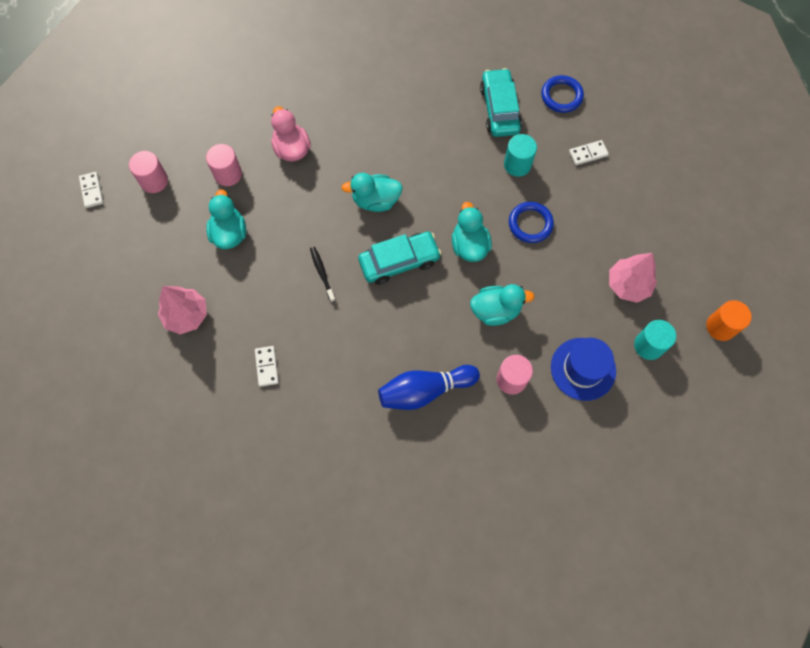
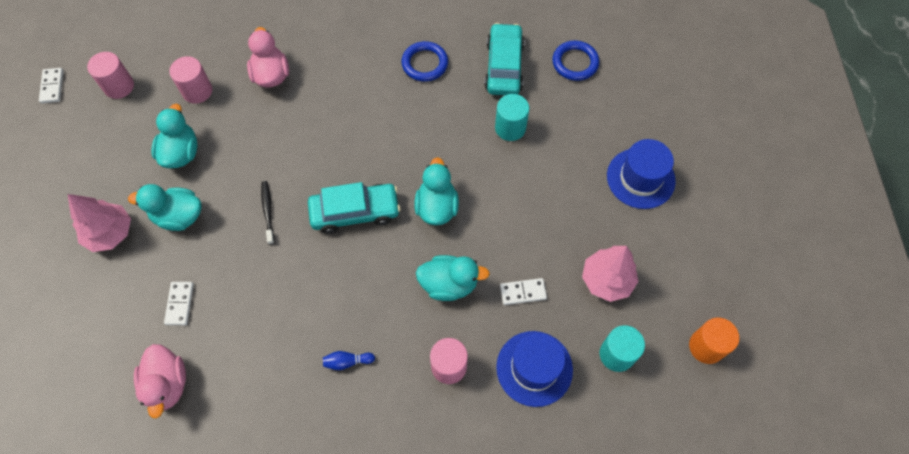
camera: 10 degrees right, 5 degrees down
turquoise duck [341,173,403,212] -> turquoise duck moved to [128,184,202,231]
blue bowling pin [378,365,480,410] -> blue bowling pin [323,351,375,370], size x0.43
blue ring [509,202,554,243] -> blue ring moved to [401,41,448,82]
white domino [569,140,609,165] -> white domino moved to [500,278,547,305]
none -> pink duck [134,344,186,418]
none -> blue hat [607,139,676,209]

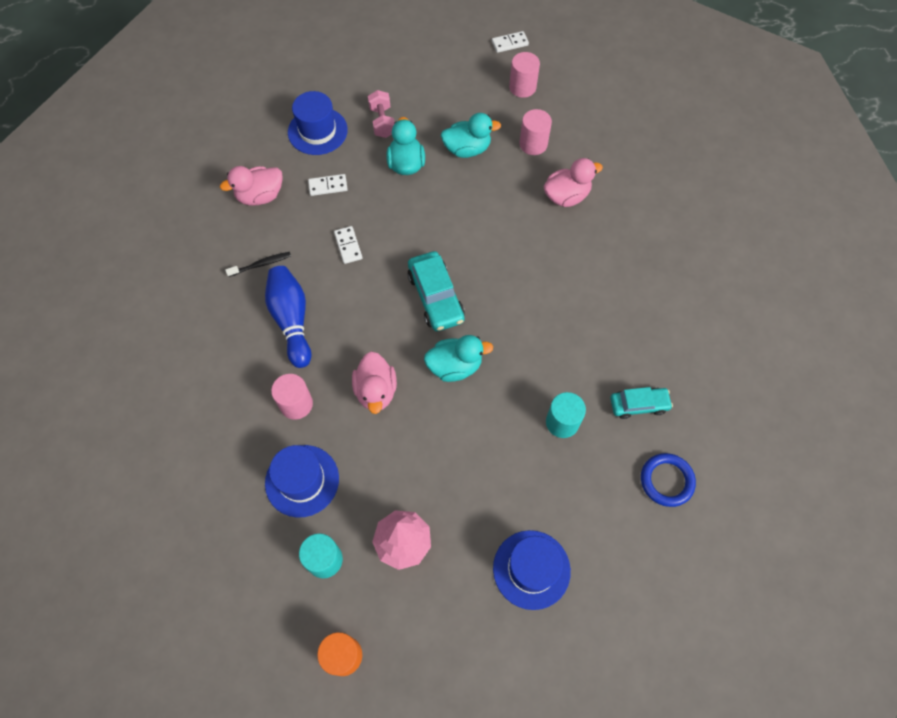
camera: 80 degrees right, 0 degrees up
pink tree [68,194,131,252] -> pink dumbbell [368,90,395,138]
black toothbrush [261,181,274,245] -> black toothbrush moved to [225,252,291,277]
blue bowling pin [323,351,375,370] -> blue bowling pin [265,266,312,368], size x2.31
blue ring [401,41,448,82] -> none
turquoise duck [416,255,490,301] -> pink duck [352,351,397,414]
turquoise car [484,23,525,95] -> turquoise car [610,387,673,419], size x0.65
white domino [500,278,547,305] -> white domino moved to [334,226,362,264]
none -> blue hat [288,91,348,155]

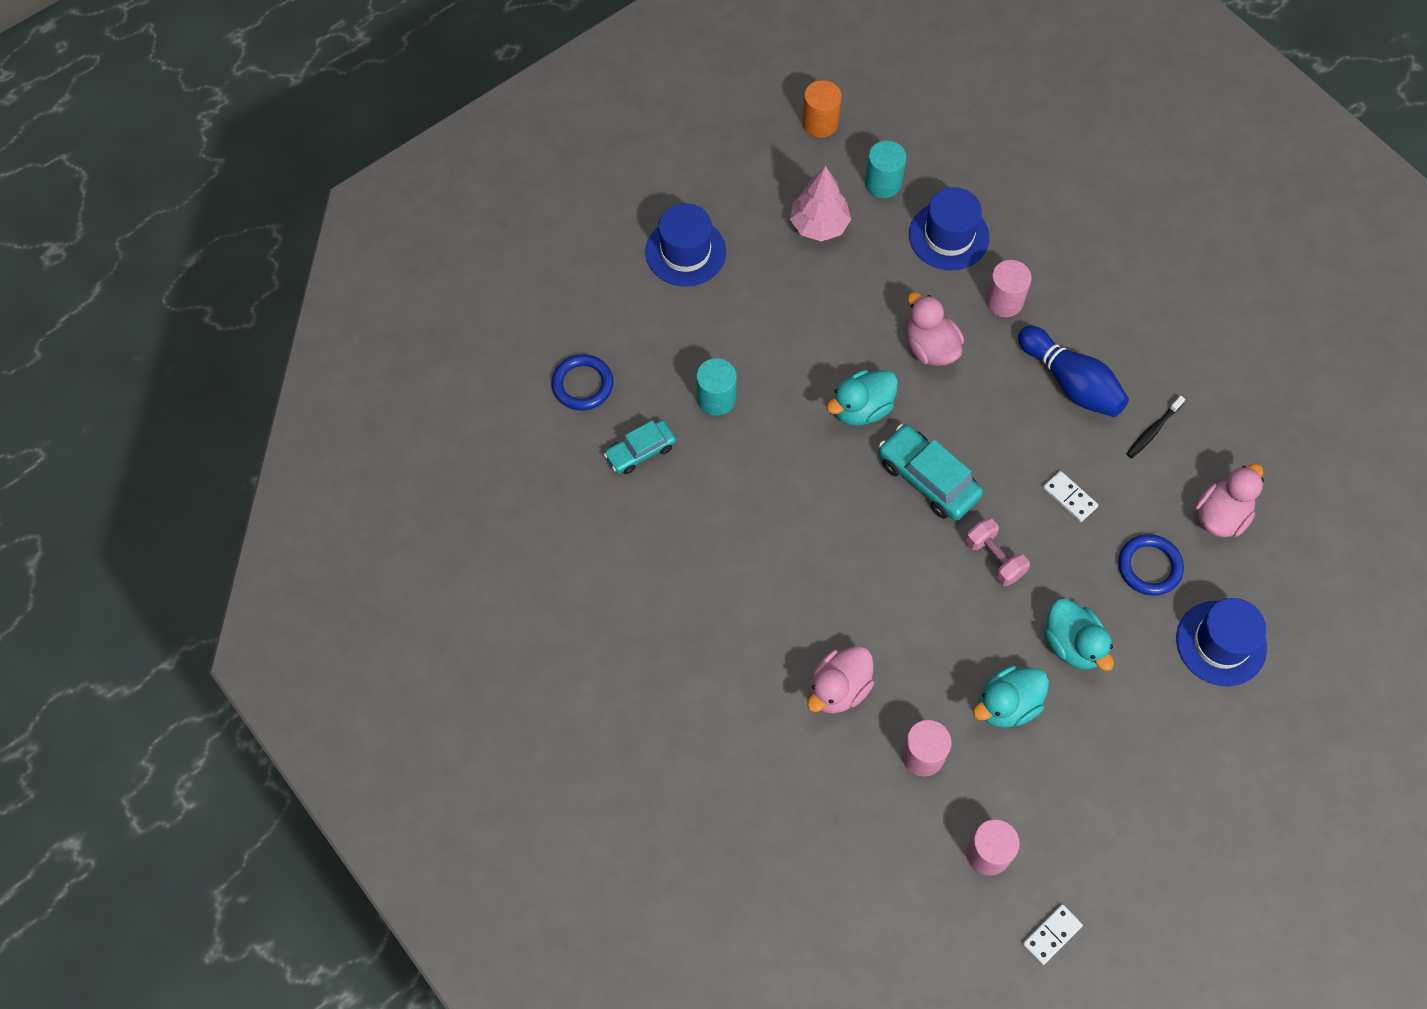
camera: 155 degrees right, 0 degrees up
white domino [308,174,348,196] -> blue ring [1118,534,1184,596]
pink dumbbell [368,90,395,138] -> pink dumbbell moved to [966,518,1030,586]

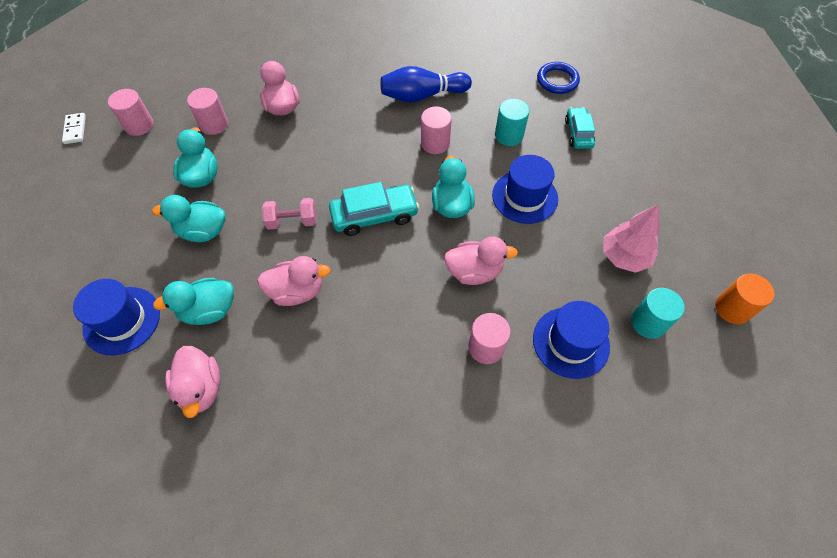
camera: 120 degrees right, 5 degrees down
turquoise car [604,420,676,474] -> turquoise car moved to [565,107,595,149]
blue hat [645,203,726,287] -> blue hat moved to [492,155,558,224]
blue bowling pin [1018,326,1129,417] -> blue bowling pin moved to [380,66,472,103]
white domino [1043,471,1098,522] -> pink duck [257,256,331,306]
blue ring [1118,534,1184,596] -> turquoise duck [153,278,234,325]
black toothbrush [1127,395,1185,458] -> none
none -> pink cylinder [421,106,452,154]

